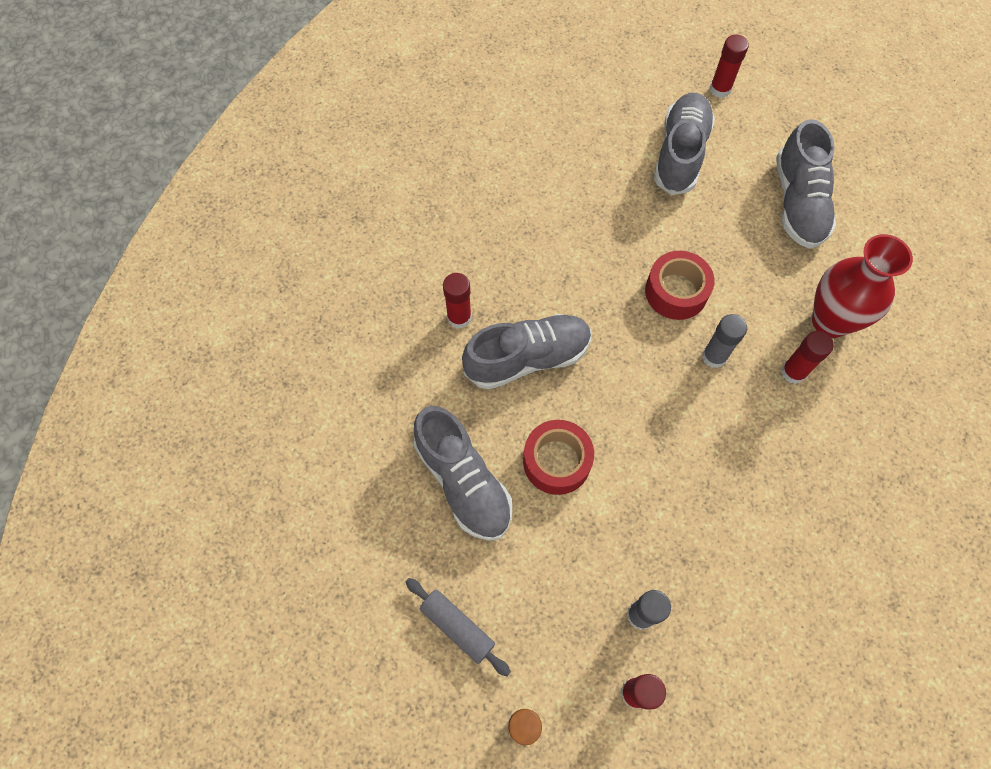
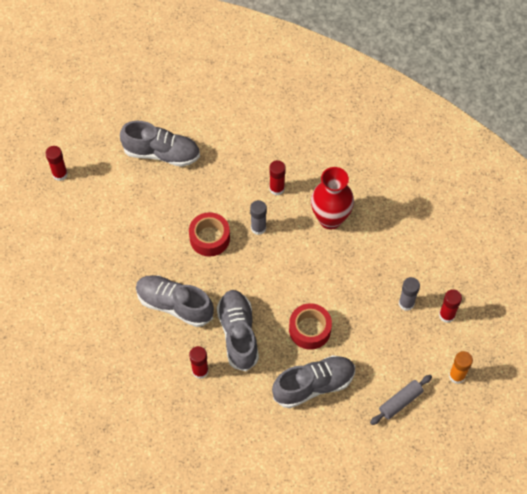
camera: 80 degrees left, 5 degrees down
grey shoe [654,93,715,195] -> grey shoe moved to [136,275,214,327]
red vase [812,234,913,338] -> red vase moved to [311,167,354,230]

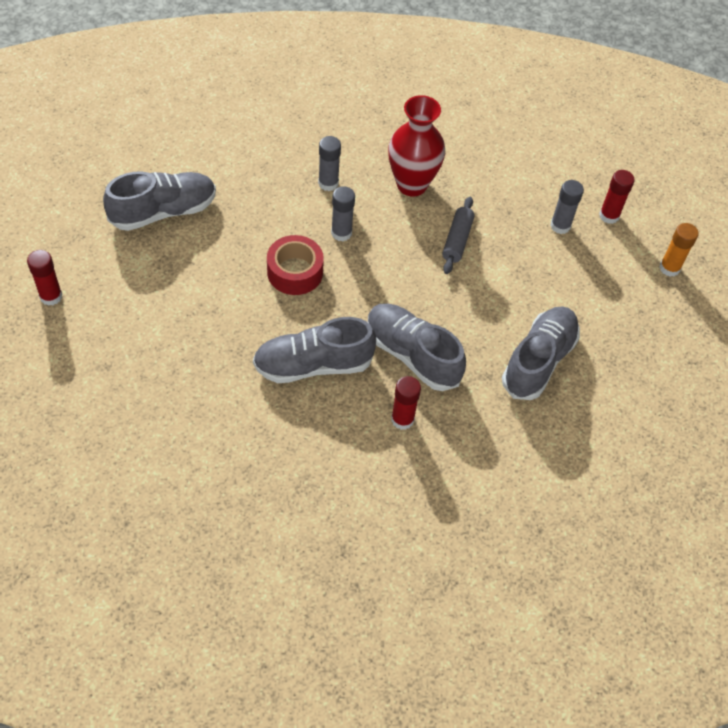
camera: 40 degrees left, 5 degrees down
red glue stick [269,160,286,195] -> grey glue stick [318,136,341,191]
red tape [289,303,332,350] -> none
grey rolling pin [370,375,432,425] -> grey rolling pin moved to [442,197,475,274]

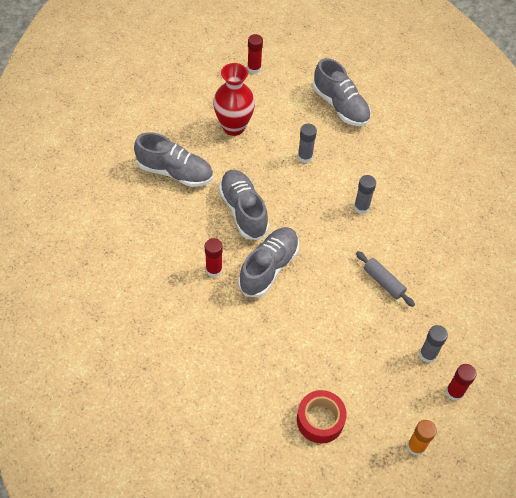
camera: 80 degrees right, 0 degrees up
red tape [267,235,324,295] -> red tape moved to [297,390,347,443]
grey glue stick [318,136,341,191] -> grey glue stick moved to [298,124,317,163]
red vase [388,95,445,196] -> red vase moved to [213,63,255,136]
grey rolling pin [442,197,475,274] -> grey rolling pin turned 45 degrees clockwise [356,251,415,307]
grey shoe [502,306,580,400] -> grey shoe moved to [134,132,213,187]

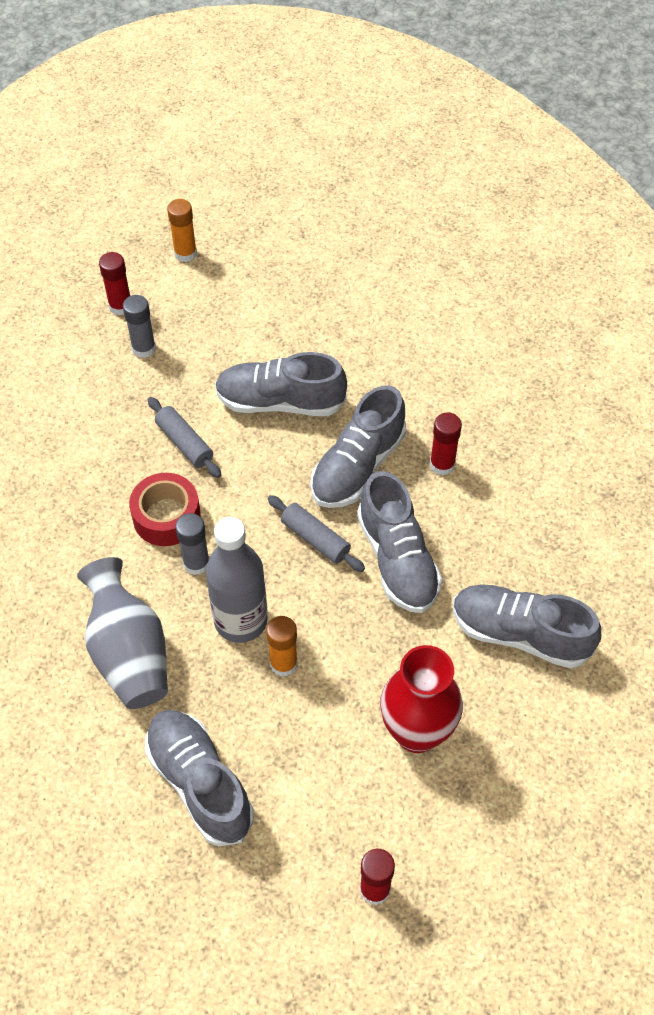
camera: 175 degrees left, 0 degrees up
red tape [297,390,347,443] -> red tape moved to [129,473,201,546]
grey glue stick [298,124,317,163] -> orange glue stick [266,616,298,676]
none -> grey vase [77,557,168,709]
none -> grey bottle [206,517,268,643]
none -> grey shoe [215,352,347,416]
none -> grey rolling pin [267,495,365,572]

